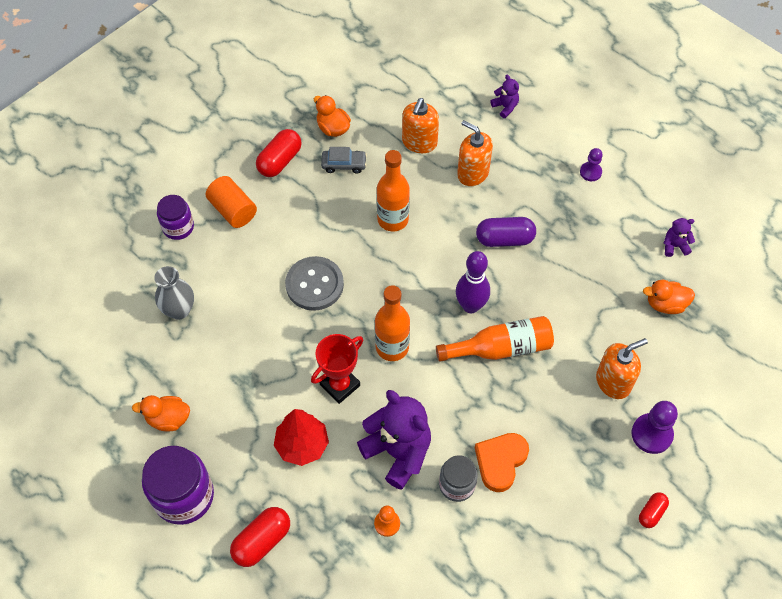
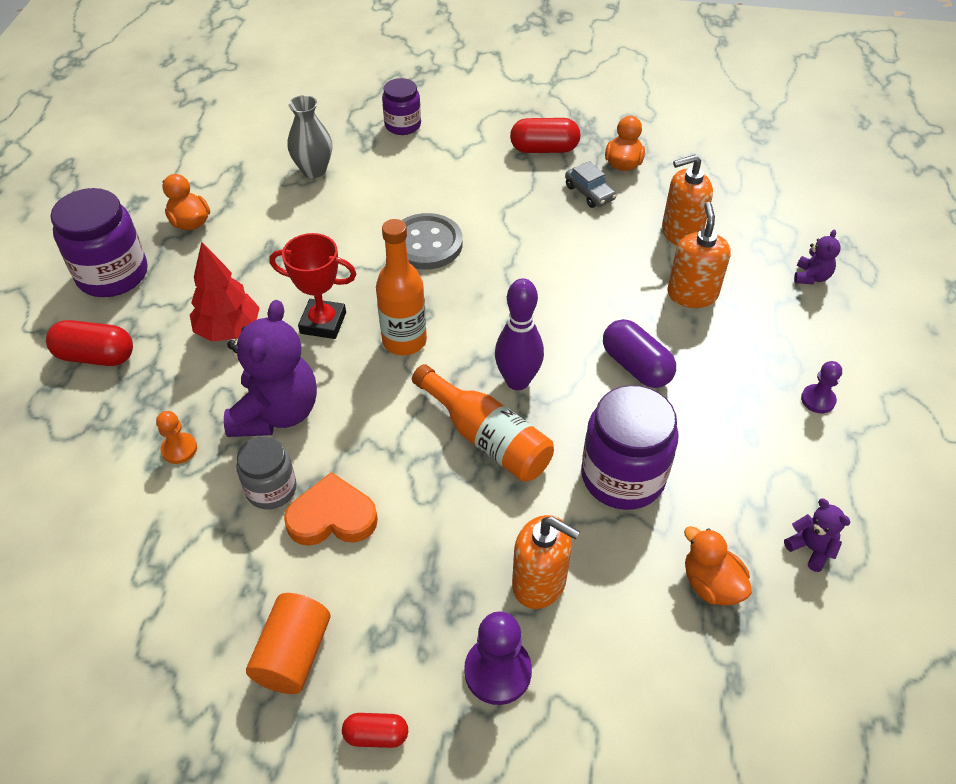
camera: 55 degrees right, 10 degrees down
orange cylinder [206,176,257,228] -> orange cylinder moved to [246,593,331,694]
orange bottle [377,150,410,231] -> none
none -> purple jar [581,385,678,510]

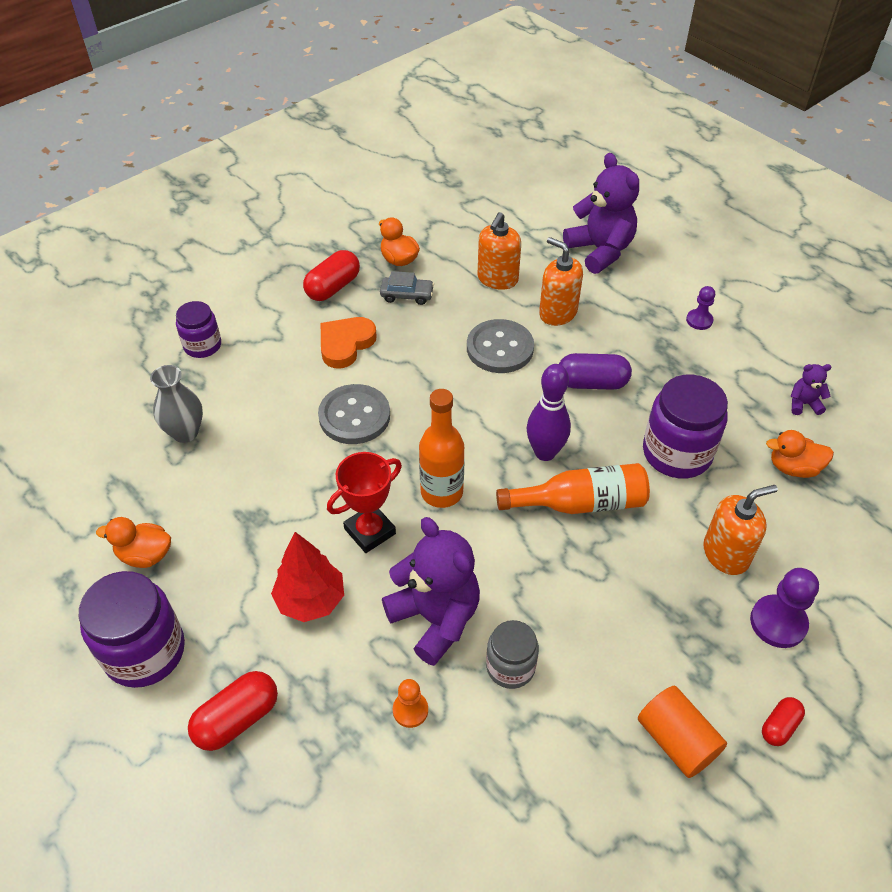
camera: 50 degrees left, 0 degrees up
orange heart [284,472,378,546] -> orange heart moved to [321,317,377,369]
purple teddy bear [794,229,841,284] -> purple teddy bear [563,153,639,274], size x2.19
none -> grey button [467,319,534,373]

